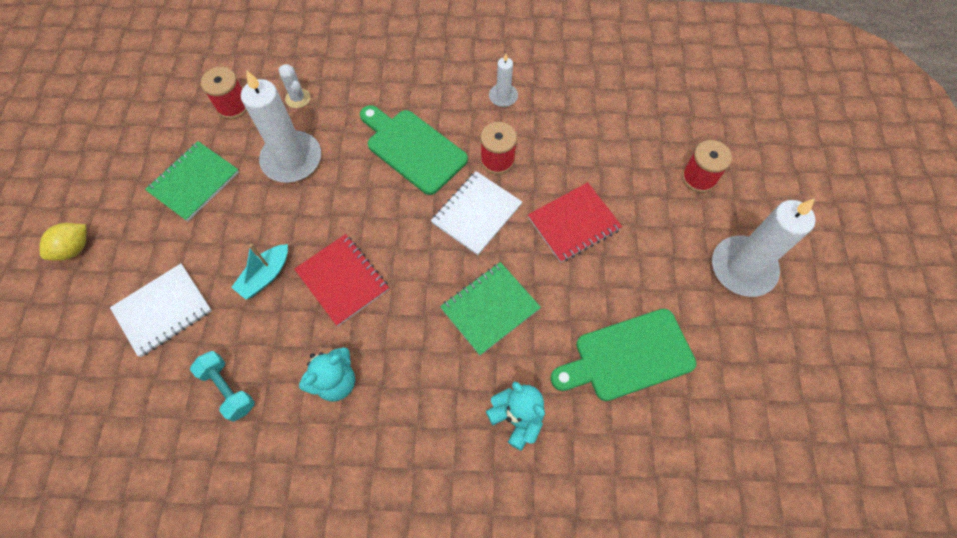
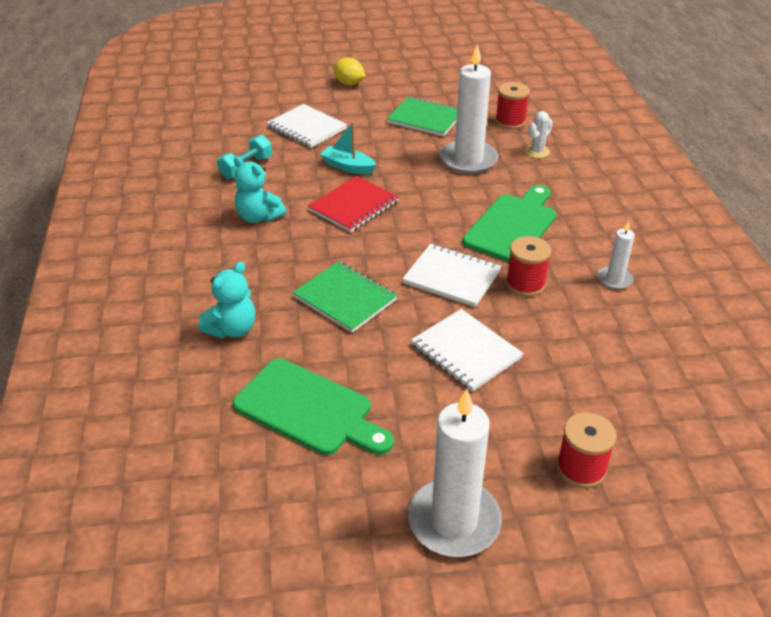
camera: 80 degrees right, 25 degrees down
red notebook [528,182,622,263] -> white notebook [411,309,524,392]
green cutting board [550,309,696,401] -> green cutting board turned 150 degrees clockwise [233,358,394,455]

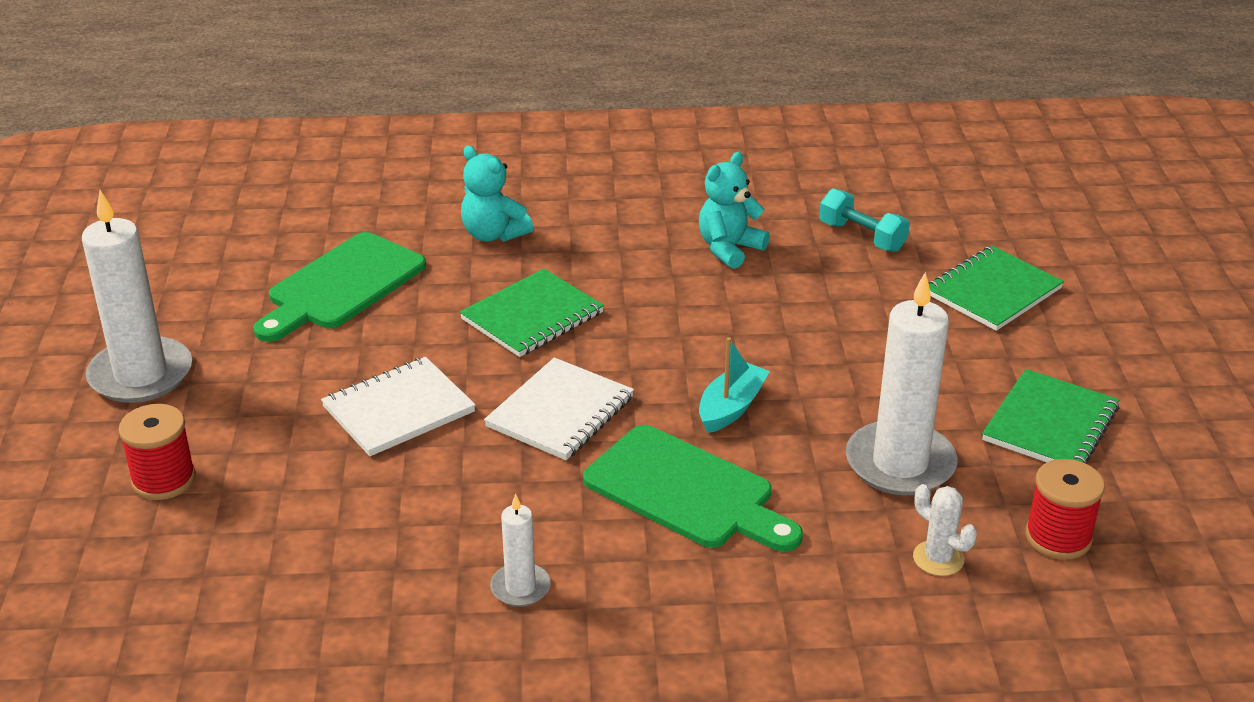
camera: 95 degrees right, 5 degrees down
white notebook [267,104,347,148] -> green notebook [928,246,1064,331]
red notebook [308,176,399,232] -> none
turquoise boat [320,122,376,174] -> turquoise boat moved to [699,337,770,433]
yellow lemon [333,57,366,85] -> none
red spool [506,236,551,297] -> none

